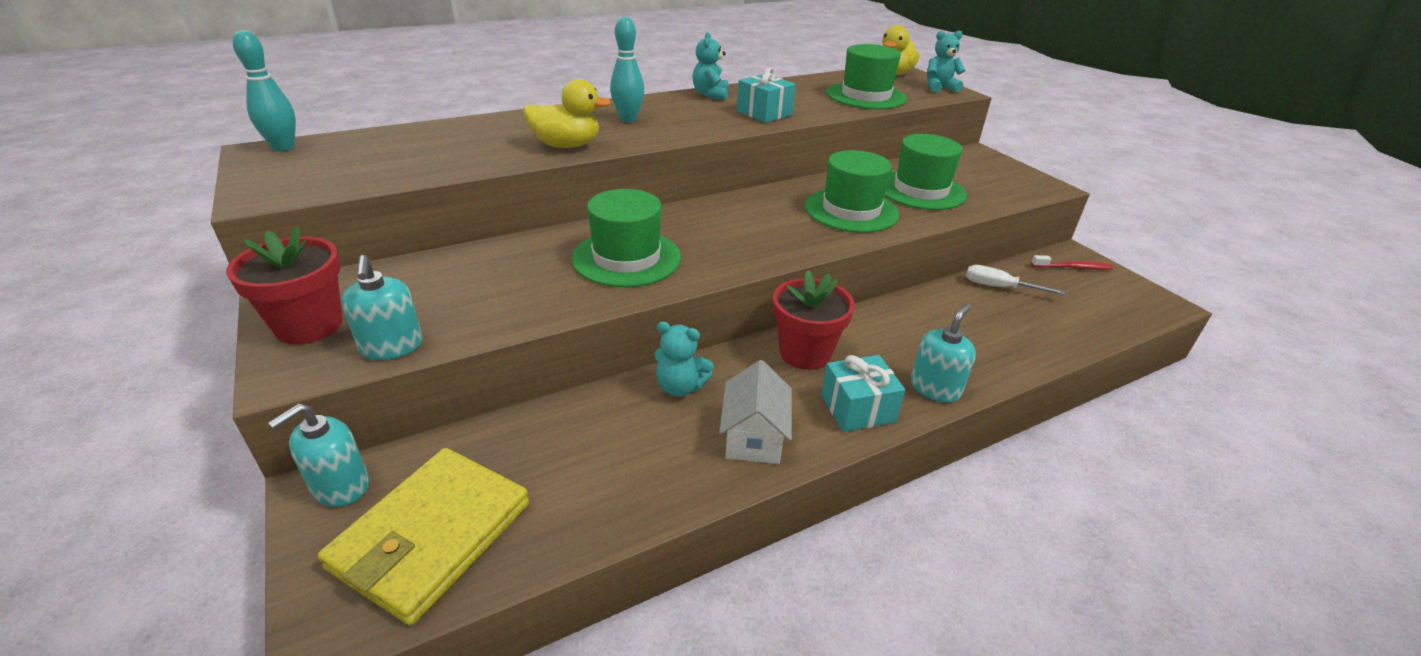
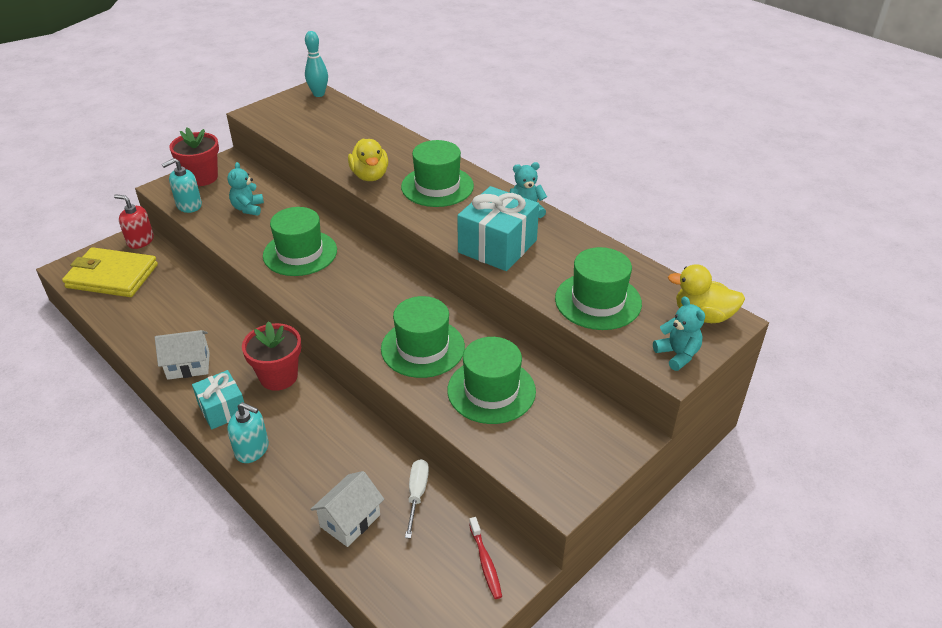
camera: 75 degrees right, 5 degrees up
turquoise soap dispenser [268,404,369,507] -> red soap dispenser [114,194,154,249]
turquoise bowling pin [610,17,644,122] -> green hat [401,140,474,207]
turquoise teddy bear [654,322,714,397] -> turquoise teddy bear moved to [227,162,264,216]
turquoise gift [737,67,796,123] -> turquoise gift [457,186,539,271], size x1.59
none -> white house [310,471,384,547]

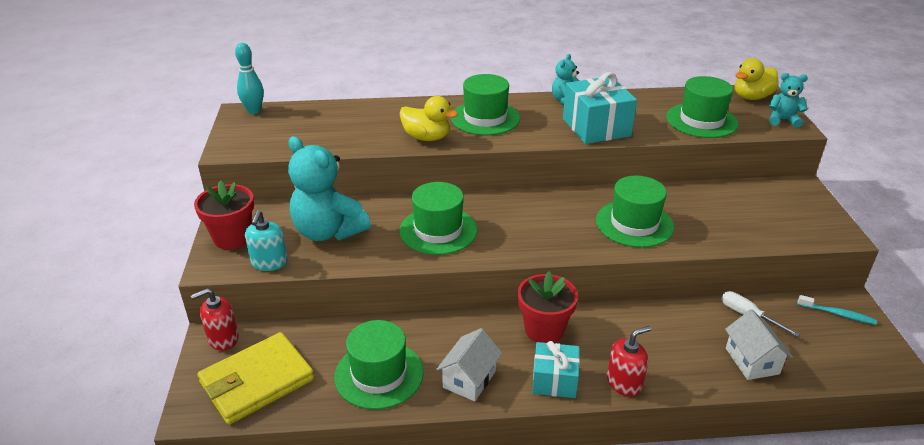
camera: 50 degrees left, 5 degrees down
turquoise teddy bear [227,162,264,216] -> turquoise teddy bear [288,136,371,241], size x1.95
turquoise soap dispenser [227,402,269,463] -> red soap dispenser [607,326,651,397]
green hat [447,337,536,424] -> green hat moved to [334,320,424,410]
red toothbrush [469,517,502,599] -> turquoise toothbrush [797,295,877,325]

